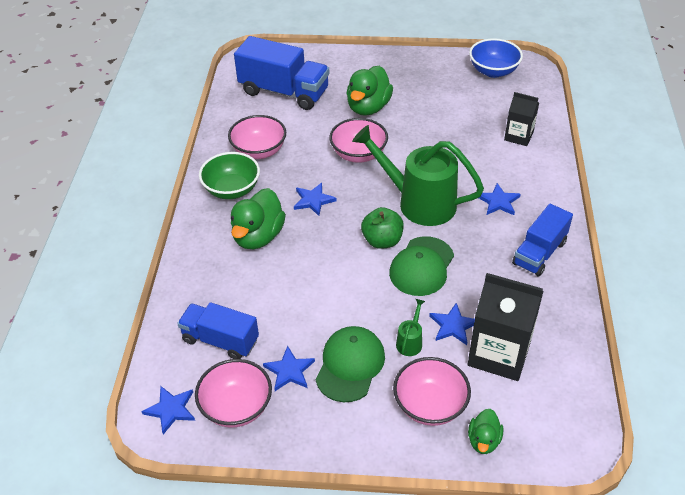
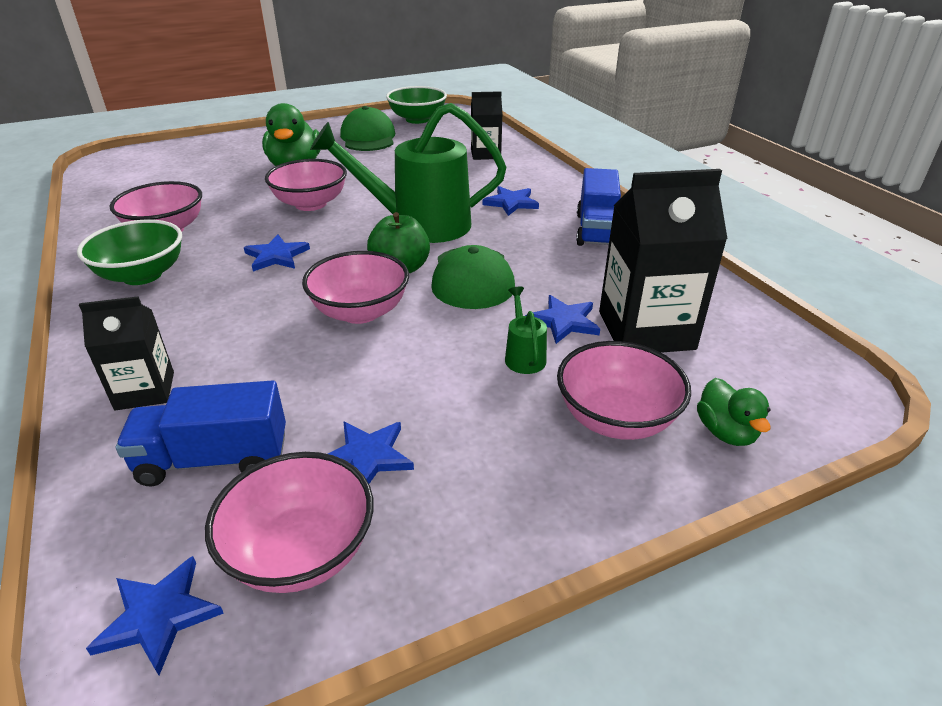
camera: 30 degrees left, 10 degrees down
green duck [231,188,286,249] -> none
blue truck [234,36,329,110] -> none
green cap [315,326,385,402] -> green cap moved to [340,106,395,151]
blue bowl [469,38,523,78] -> green bowl [386,86,447,124]
none -> black carton [79,296,174,410]
none -> pink bowl [302,251,409,324]

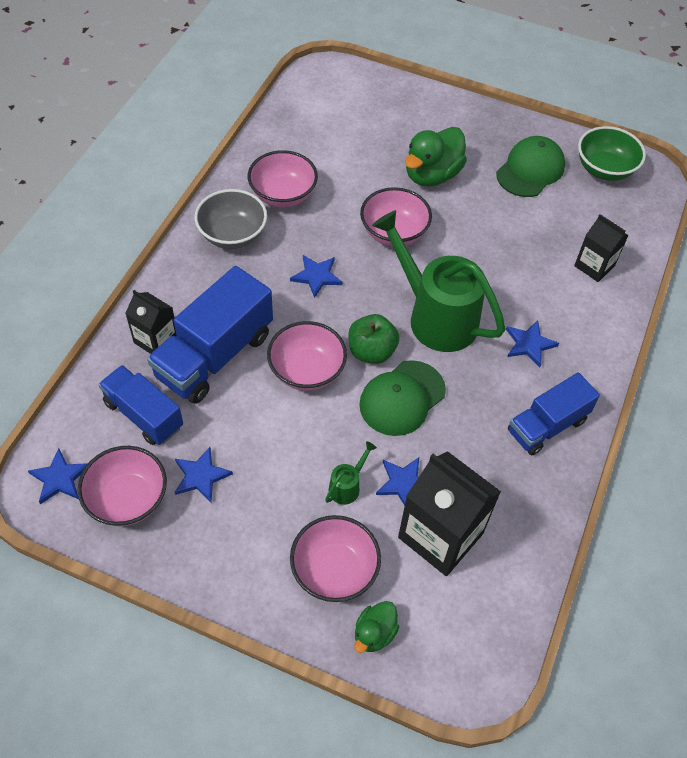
camera: 45 degrees right, 20 degrees up
green bowl [77,219,182,285] -> grey bowl [194,189,267,249]
none -> blue truck [147,266,273,404]

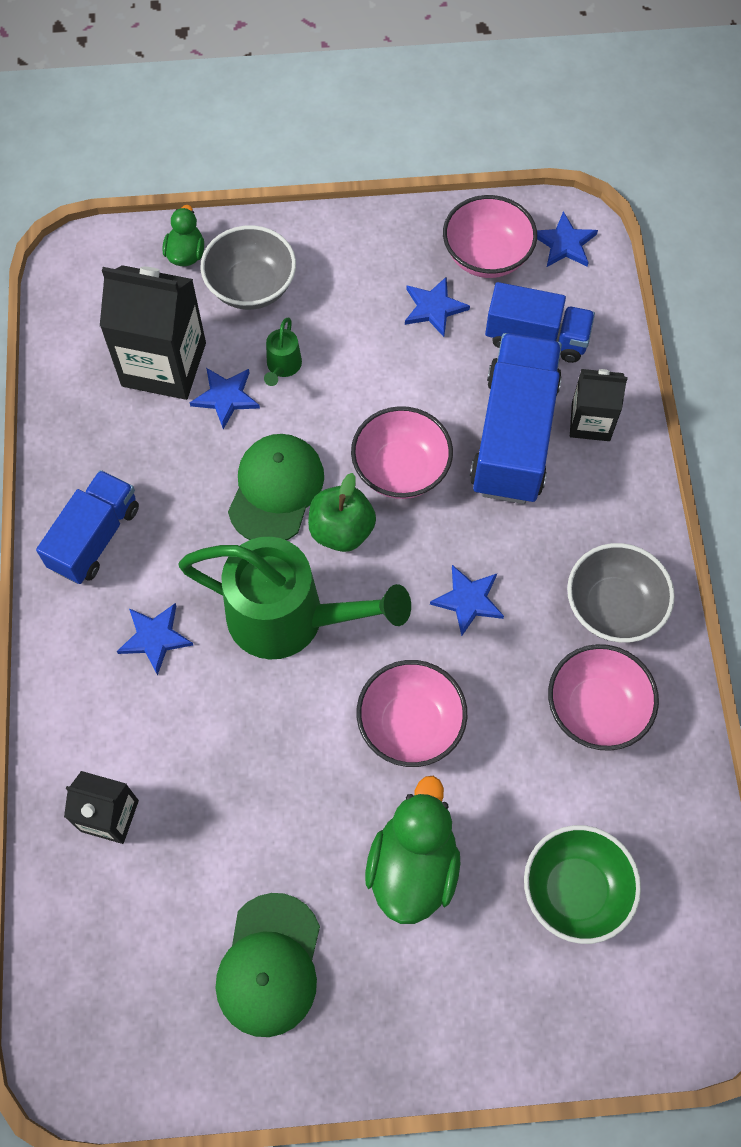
camera: 155 degrees right, 10 degrees up
pink bowl [290,515,381,602] -> grey bowl [200,225,296,310]
green bowl [578,126,646,181] -> green bowl moved to [524,825,641,944]

